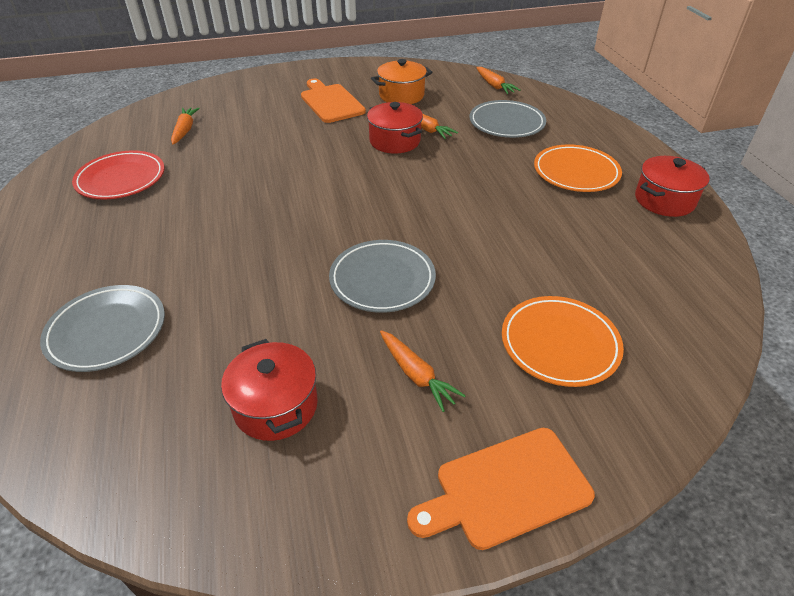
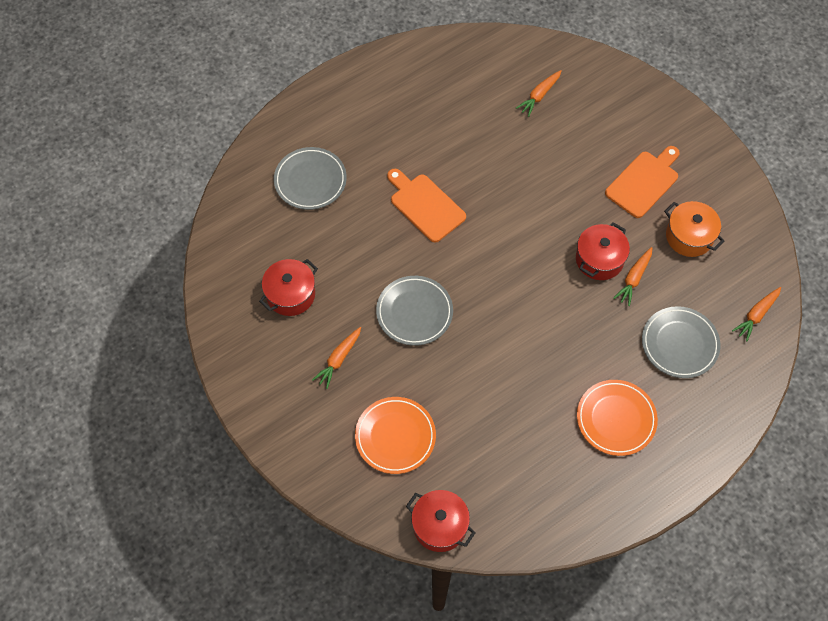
camera: 70 degrees right, 20 degrees up
red plate [72,150,164,199] -> none
orange carrot [171,108,200,145] -> orange carrot turned 150 degrees clockwise [516,70,562,117]
orange cutting board [407,428,595,550] -> orange cutting board moved to [387,169,466,243]
red pot [635,156,710,217] -> red pot moved to [406,490,475,552]

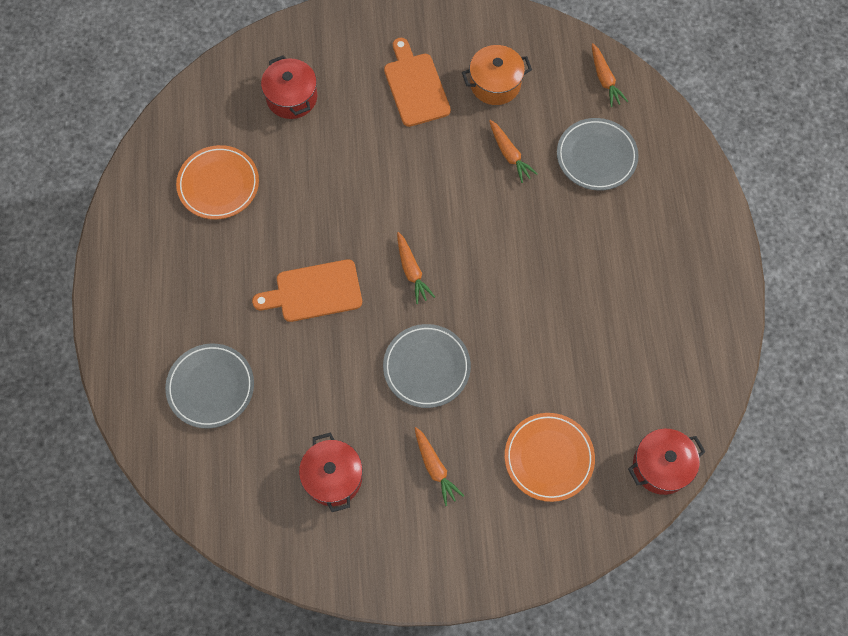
camera: 60 degrees left, 5 degrees up
orange carrot [516,70,562,117] -> orange carrot moved to [397,232,435,304]
red pot [576,222,630,280] -> red pot moved to [261,55,317,119]
orange plate [577,380,658,456] -> orange plate moved to [176,145,259,219]

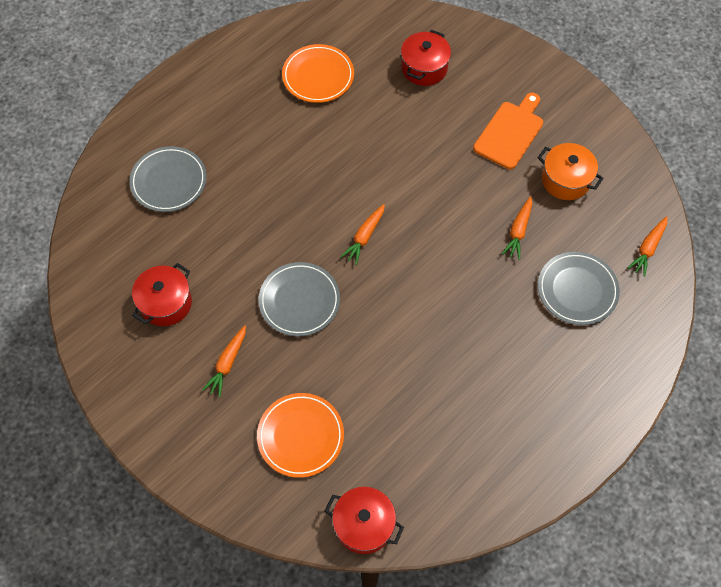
camera: 50 degrees right, 5 degrees down
orange cutting board [252,259,362,322] -> none

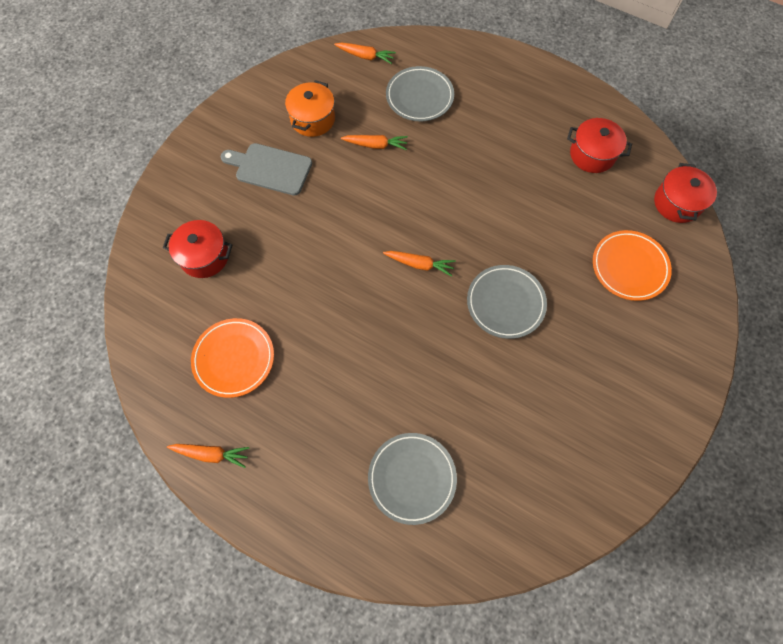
camera: 105 degrees left, 5 degrees up
red pot [132,263,192,326] -> red pot moved to [567,118,632,173]
orange carrot [202,326,246,397] -> orange carrot moved to [167,444,250,468]
orange cutting board [473,93,543,169] -> grey cutting board [221,143,312,196]

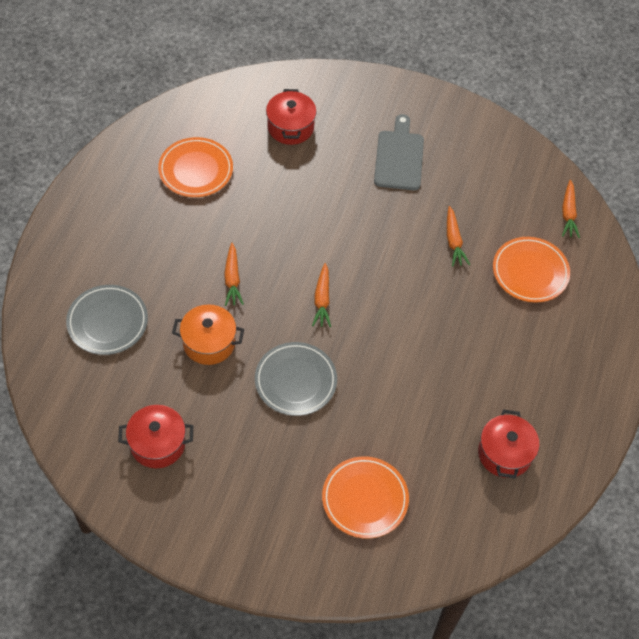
camera: 75 degrees right, 10 degrees down
orange carrot [167,444,250,468] -> orange carrot moved to [224,243,244,306]
orange pot [285,80,335,137] -> orange pot moved to [172,304,244,365]
grey plate [386,66,454,122] -> orange plate [493,237,570,303]
red pot [654,163,717,223] -> red pot moved to [118,405,193,468]

